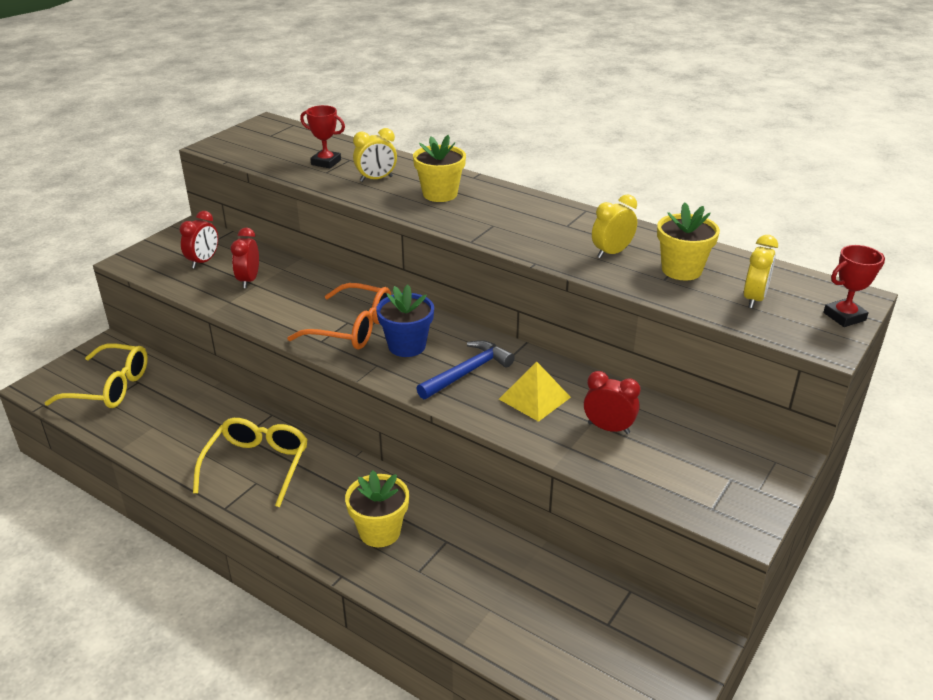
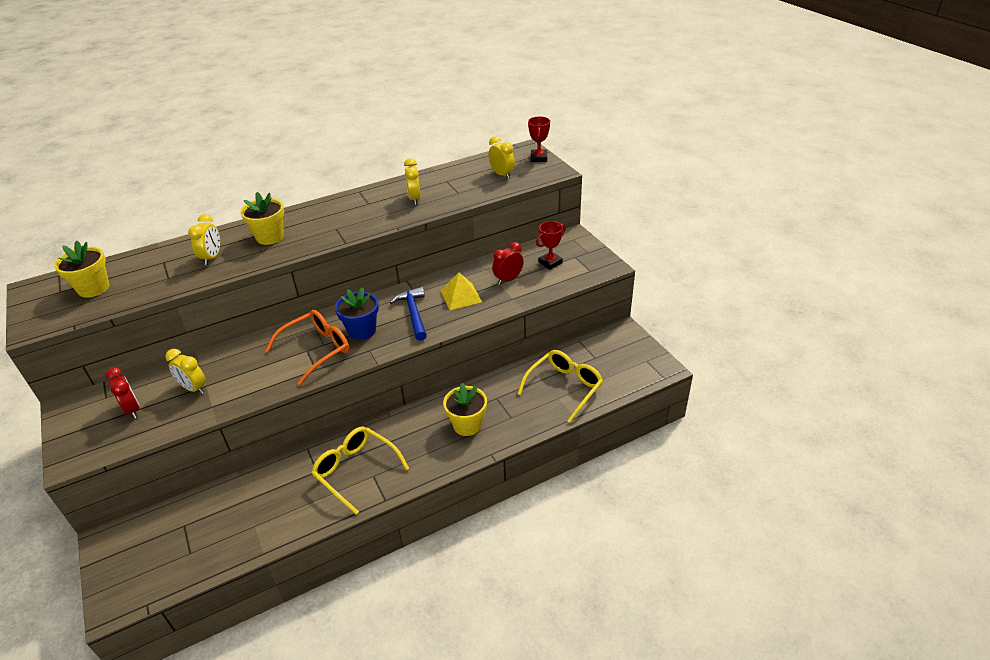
camera: 60 degrees left, 5 degrees up
yellow glasses [45,343,148,408] -> yellow glasses moved to [517,350,603,423]
red clock [231,227,259,288] -> yellow clock [165,349,206,394]
red trophy [300,105,345,168] -> red trophy moved to [536,221,566,270]
yellow flower pot [657,203,720,281] -> yellow flower pot moved to [54,241,109,298]

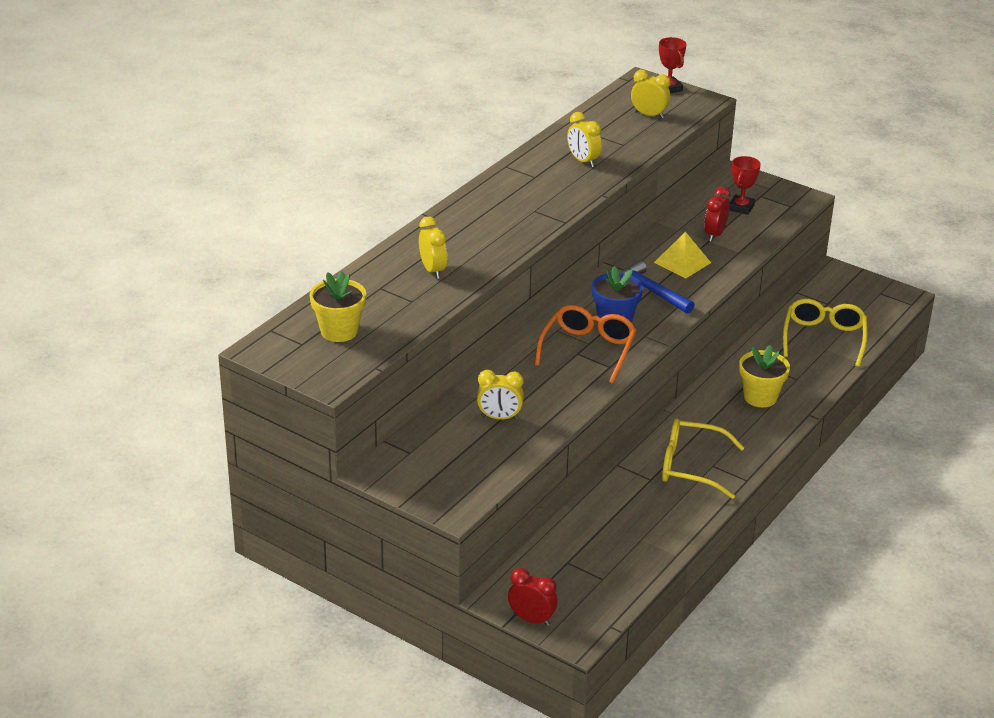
camera: 30 degrees left, 5 degrees down
red clock [105,367,140,419] -> red clock moved to [508,568,558,626]
yellow flower pot [240,192,284,245] -> none

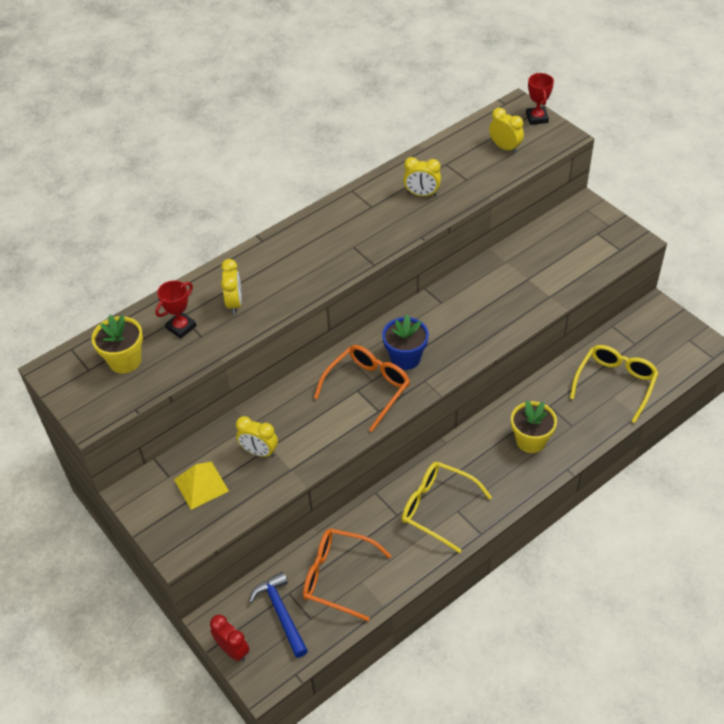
camera: 20 degrees right, 15 degrees up
yellow clock [567,112,602,167] -> yellow clock turned 60 degrees counterclockwise [403,157,441,196]
blue hammer [621,261,695,314] -> blue hammer moved to [249,572,308,658]
yellow pyramid [654,232,711,279] -> yellow pyramid moved to [174,461,229,510]
red clock [704,187,730,242] -> none
red trophy [729,156,761,215] -> red trophy moved to [155,280,196,339]
none -> orange glasses [303,528,391,621]

